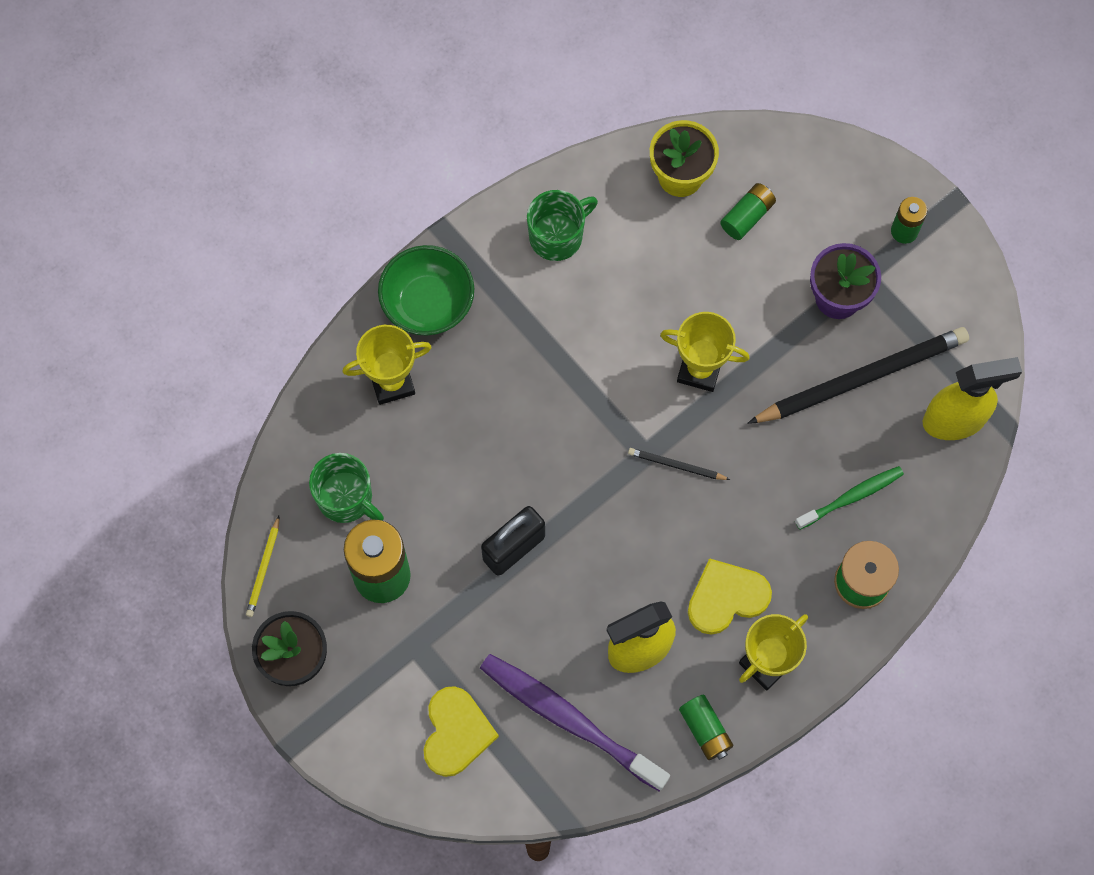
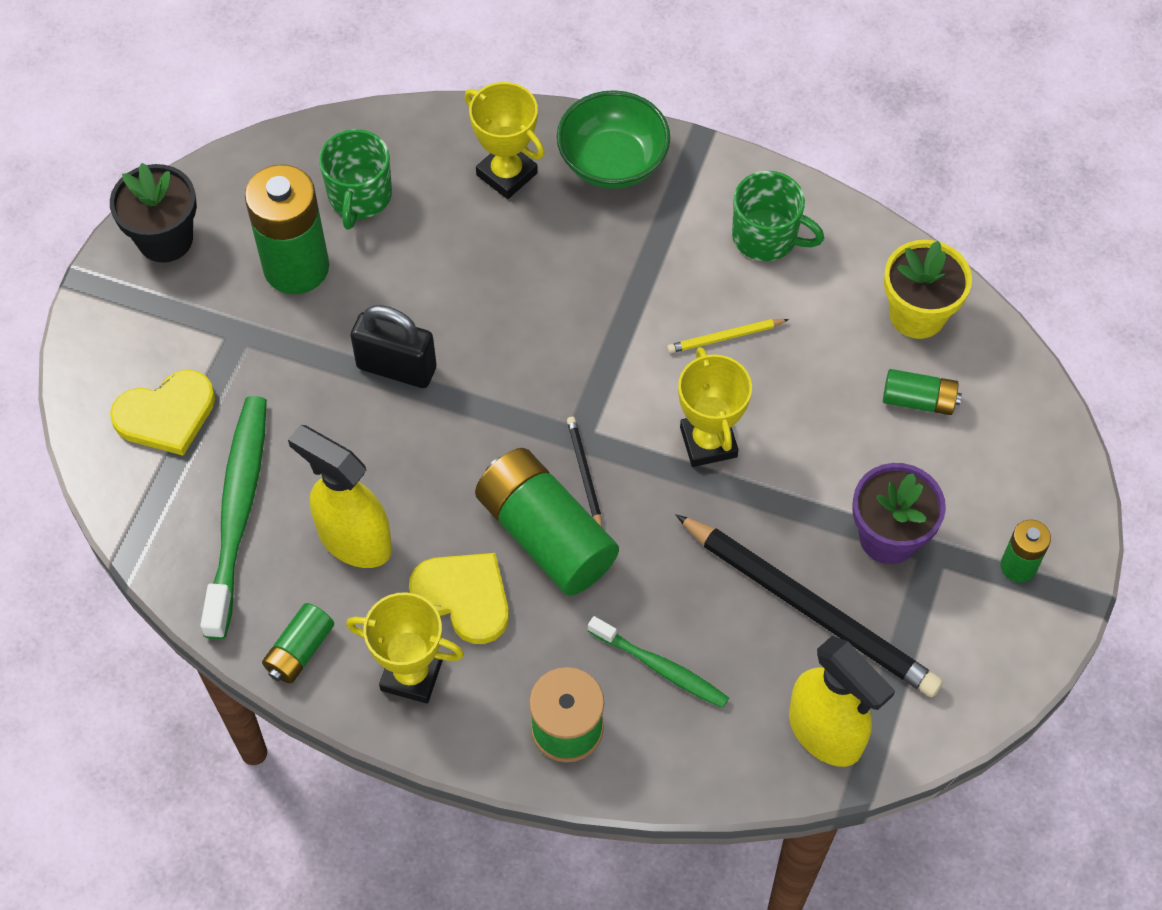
camera: 60 degrees right, 10 degrees down
yellow pencil [246,516,280,617] -> yellow pencil moved to [667,319,789,353]
purple toothbrush [480,654,670,791] -> green toothbrush [200,396,267,640]
none -> green battery [475,448,619,596]

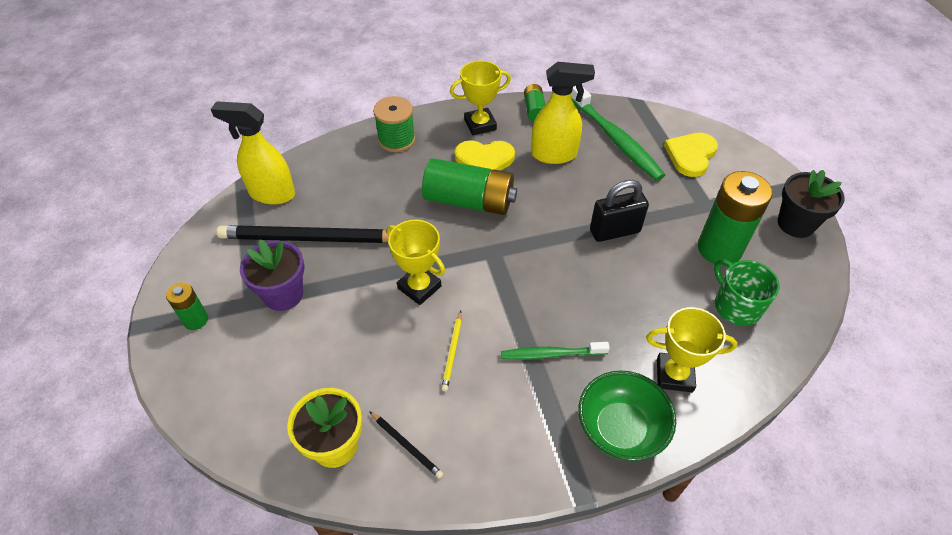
camera: 145 degrees right, 10 degrees down
black pencil [567,417,602,527] -> black pencil moved to [369,411,444,479]
green toothbrush [588,616,729,708] -> green toothbrush moved to [501,342,610,360]
yellow pencil [667,319,789,353] -> yellow pencil turned 150 degrees clockwise [441,311,462,391]
green mug [732,171,824,261] -> none
green battery [883,369,962,415] -> none

